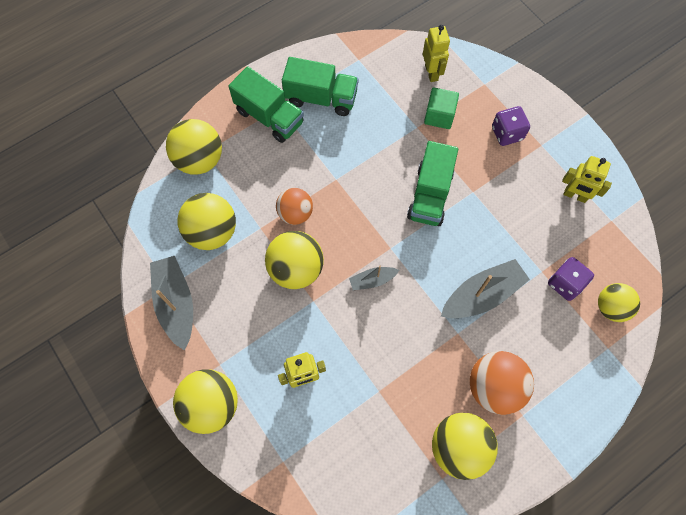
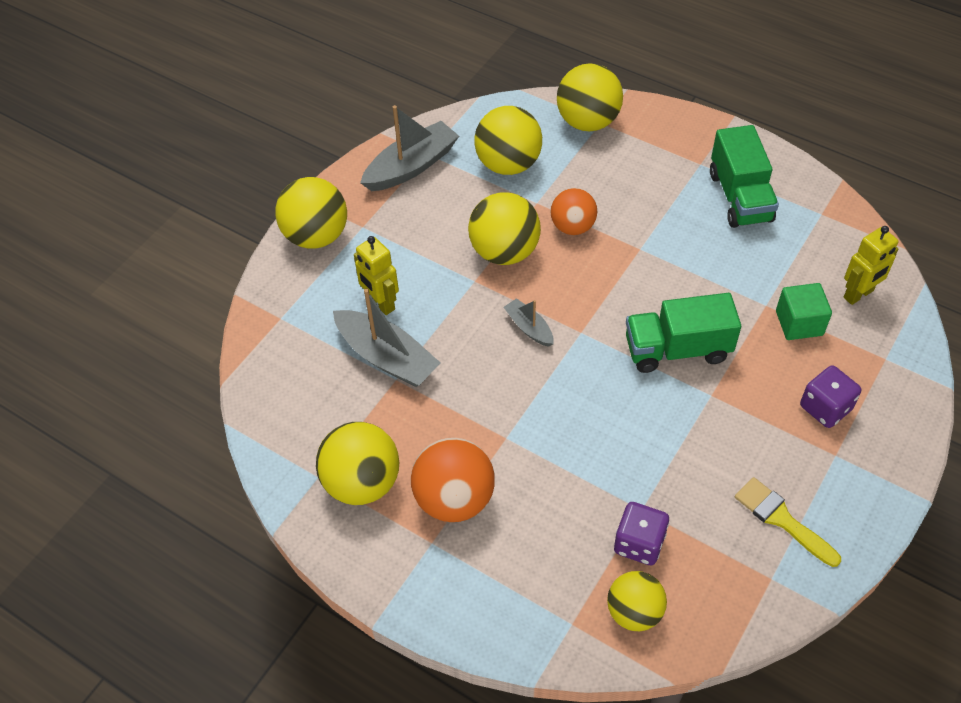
camera: 70 degrees right, 15 degrees down
green truck [228,66,304,143] -> none
grey boat [441,259,530,318] -> grey boat moved to [333,289,441,387]
yellow robot [562,156,612,203] -> yellow brush [735,477,841,567]

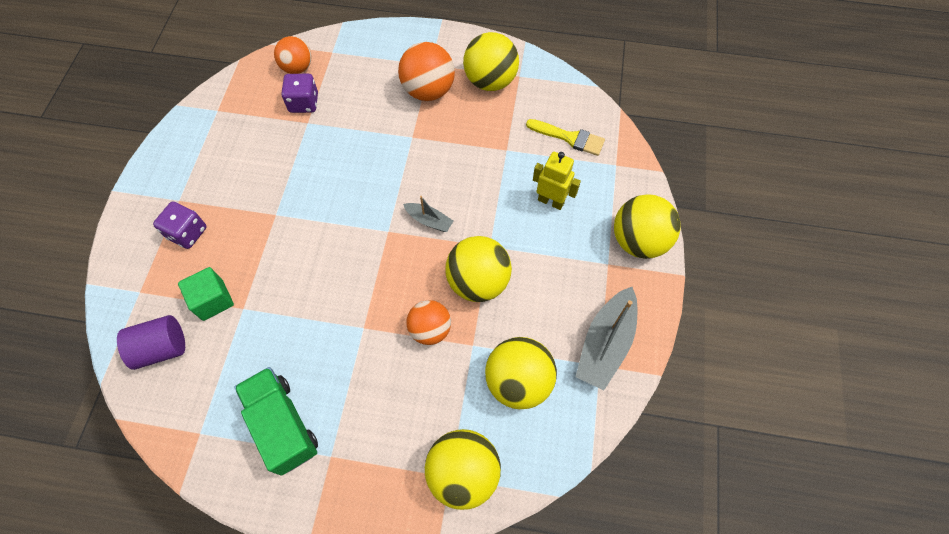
camera: 155 degrees right, 10 degrees up
grey boat [333,289,441,387] -> none
yellow ball [607,571,667,631] -> orange ball [274,36,312,74]
green truck [626,293,741,373] -> none
yellow brush [735,477,841,567] -> yellow brush moved to [526,119,605,156]
yellow robot [844,226,898,305] -> purple cylinder [117,315,185,370]

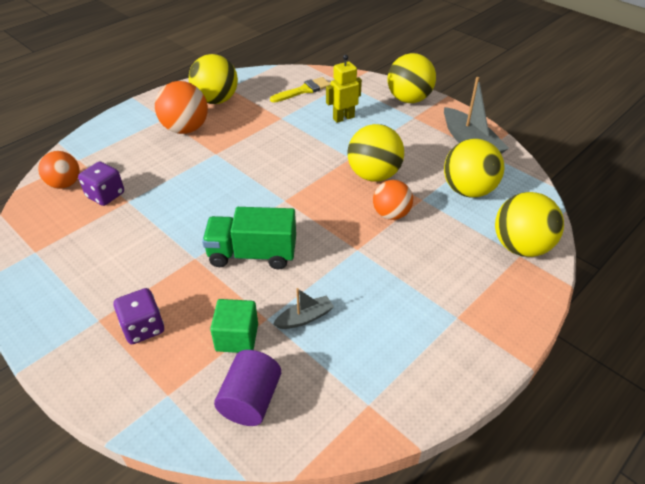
camera: 55 degrees left, 20 degrees down
green truck [234,367,318,476] -> green truck moved to [202,207,296,269]
grey boat [403,196,453,232] -> grey boat moved to [273,288,334,329]

